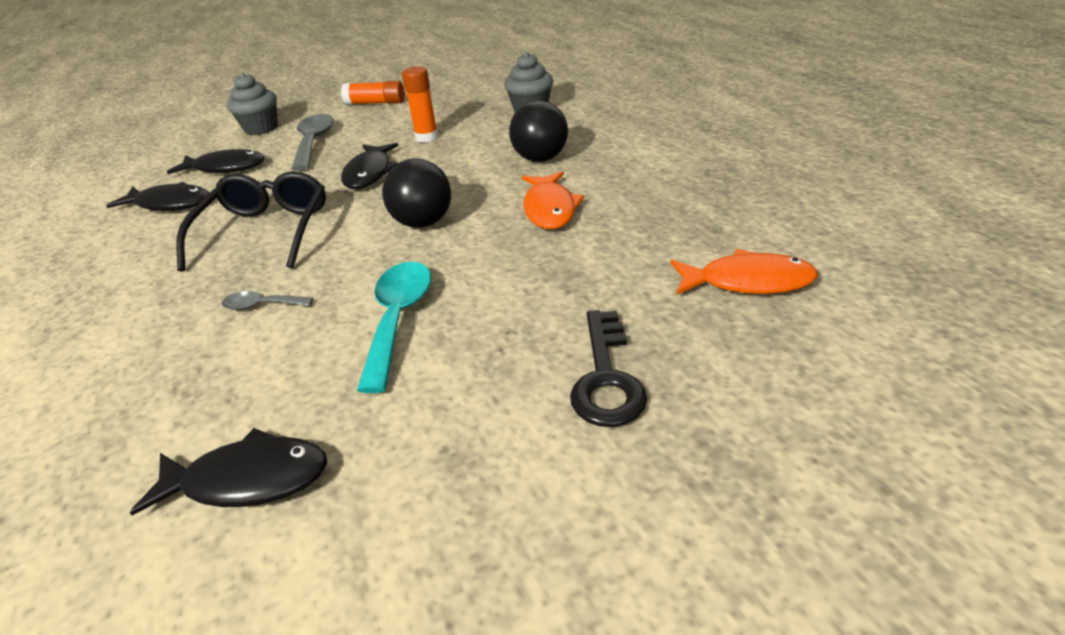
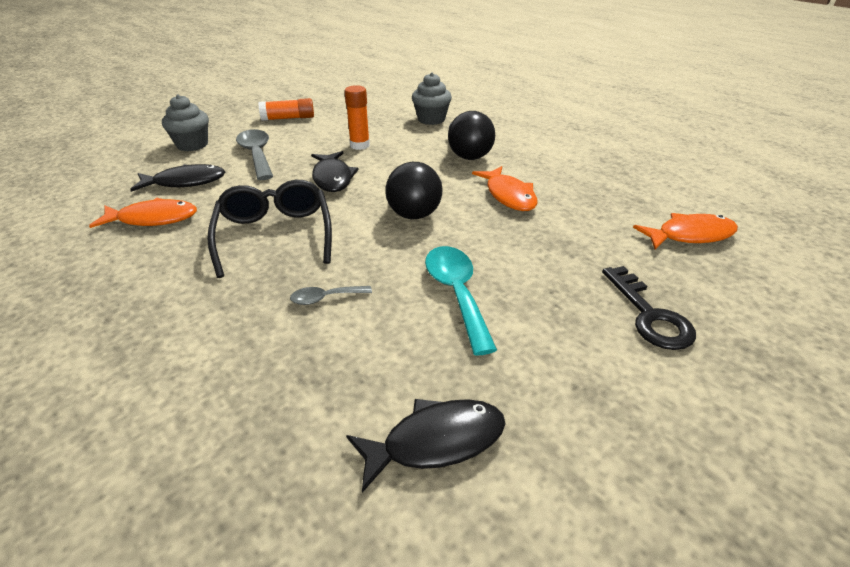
camera: 20 degrees left, 0 degrees up
black fish [106,182,209,211] -> orange fish [89,198,197,228]

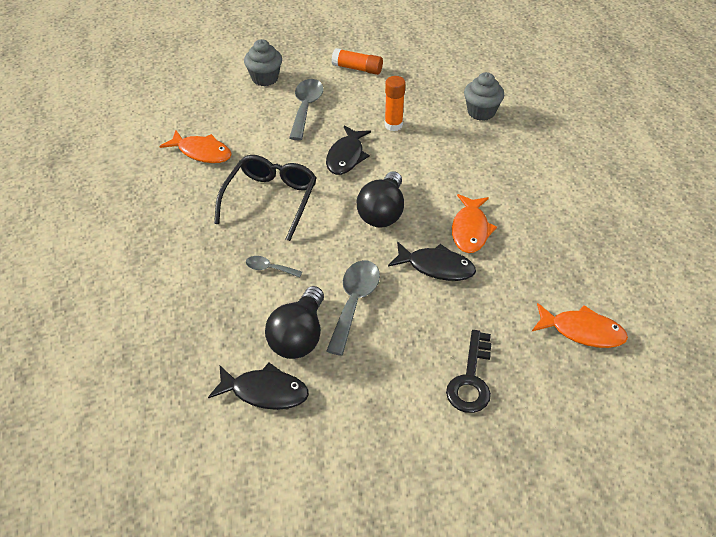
camera: 30 degrees right, 10 degrees up
black fish [130,164,225,192] -> black fish moved to [388,242,476,281]
turquoise spoon [425,246,497,355] -> grey spoon [326,260,380,356]
black light bulb [448,111,495,160] -> black light bulb moved to [265,286,324,359]

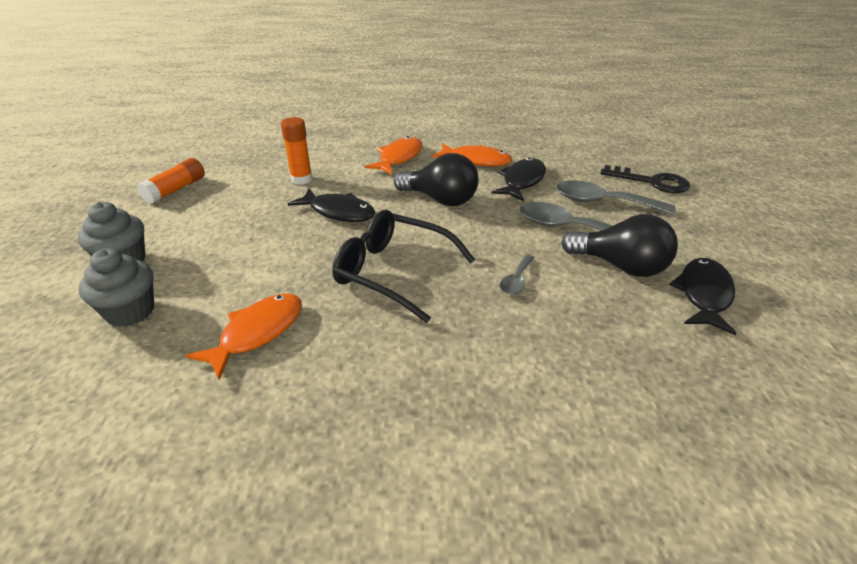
camera: 80 degrees left, 10 degrees down
grey spoon [289,79,324,140] -> grey spoon moved to [556,180,675,215]
grey cupcake [464,72,504,121] -> grey cupcake moved to [79,248,154,327]
orange fish [532,303,628,348] -> orange fish moved to [364,136,423,175]

